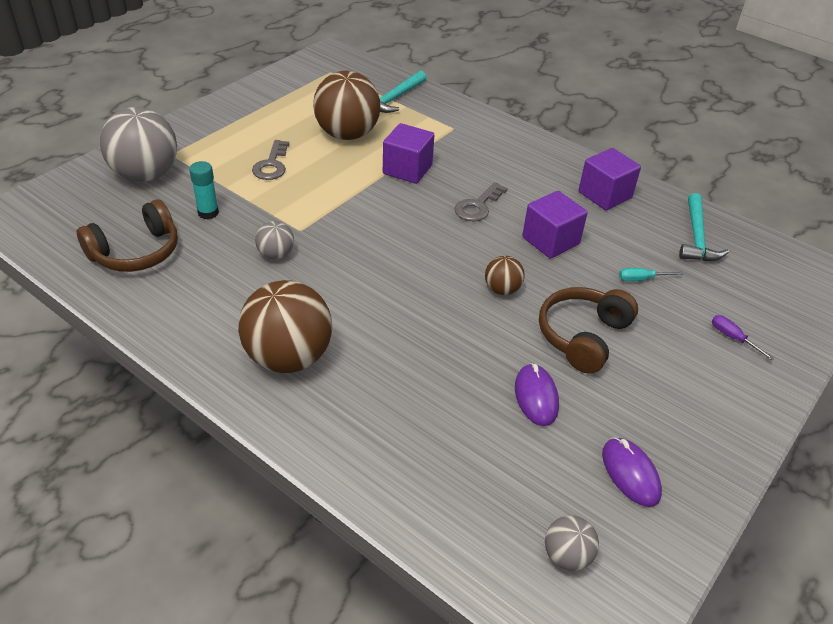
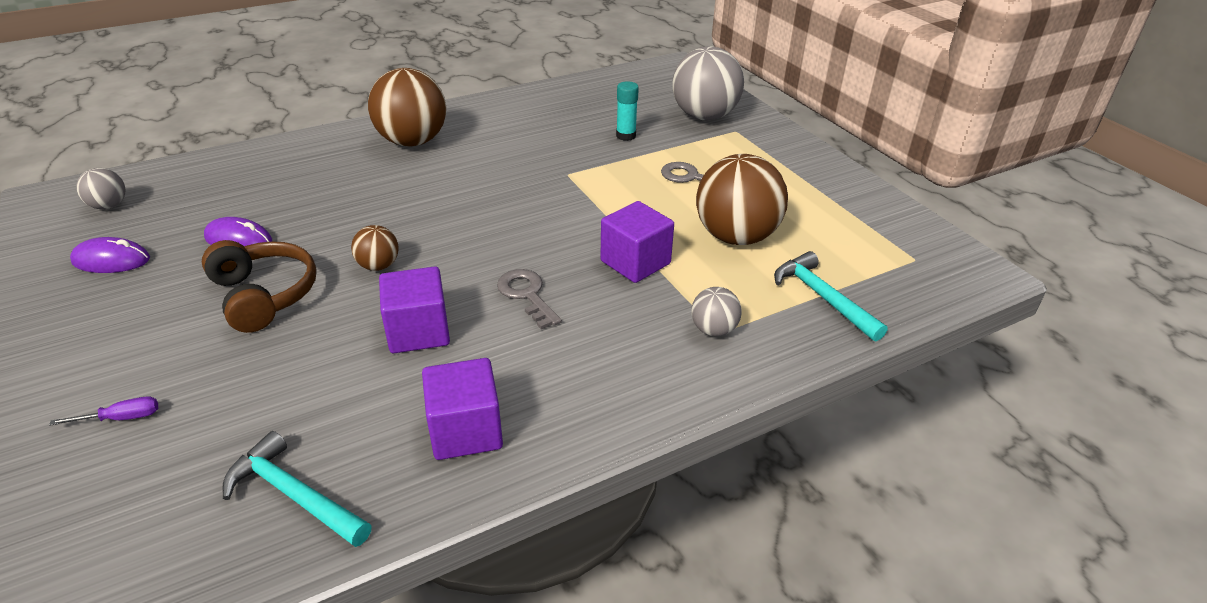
camera: 115 degrees right, 5 degrees down
brown headphones [77,199,178,272] -> none
grey ball [255,221,294,259] -> grey ball moved to [691,287,742,336]
turquoise screwdriver [619,268,684,281] -> none

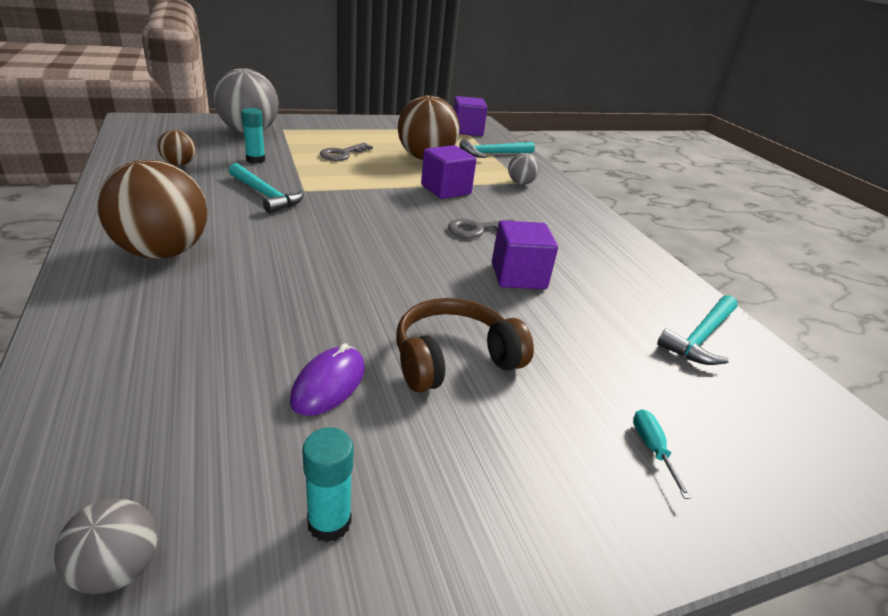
camera: 85 degrees left, 5 degrees down
purple screwdriver [49,396,158,426] -> turquoise screwdriver [633,409,691,499]
purple mouse [70,237,150,273] -> turquoise glue stick [302,428,354,542]
brown ball [351,225,399,271] -> brown ball moved to [158,130,196,166]
purple cube [422,358,503,460] -> purple cube moved to [453,96,488,136]
none -> turquoise hammer [229,163,304,213]

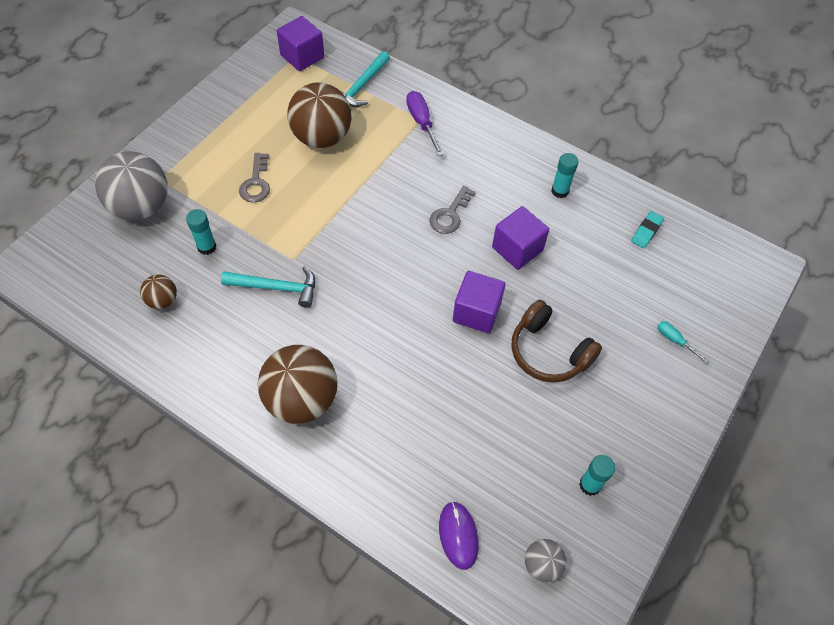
camera: 35 degrees left, 25 degrees up
purple mouse [290,343,365,416] -> purple mouse moved to [439,501,479,570]
brown headphones [396,298,534,393] -> brown headphones turned 75 degrees counterclockwise [511,300,602,383]
purple cube [421,145,476,199] -> purple cube moved to [453,271,506,333]
grey ball [508,153,539,185] -> purple screwdriver [406,91,444,156]
turquoise hammer [657,295,738,365] -> turquoise eraser [631,211,664,248]
none -> turquoise glue stick [551,153,578,198]

